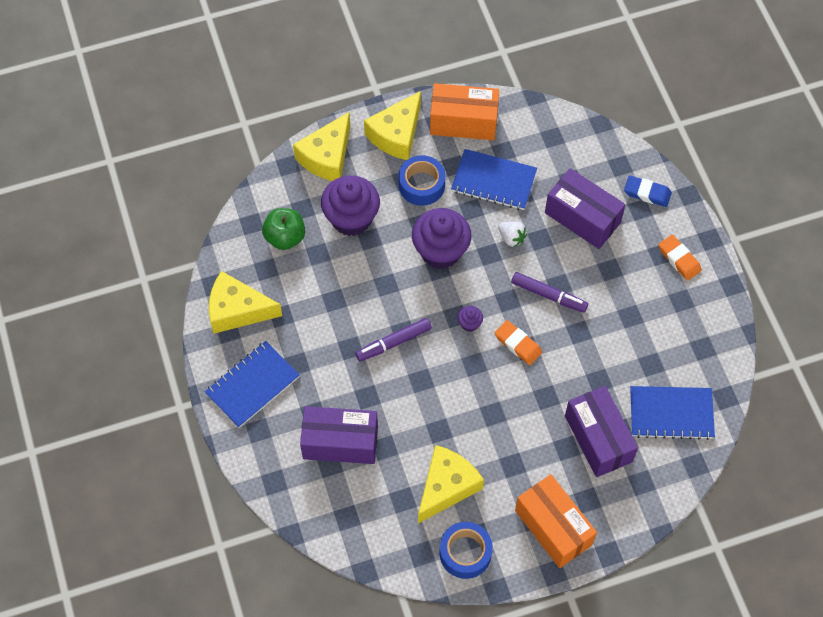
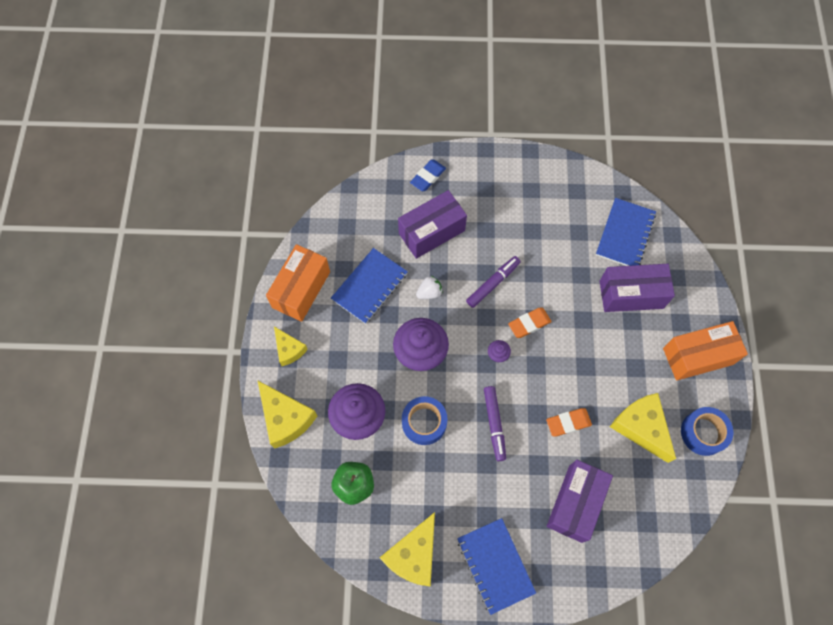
camera: 70 degrees left, 5 degrees up
yellow cheese [364,91,421,160] -> yellow cheese [274,327,308,366], size x0.60
blue tape [399,155,446,206] -> blue tape moved to [402,396,447,445]
orange eraser [658,235,702,281] -> orange eraser moved to [546,408,592,437]

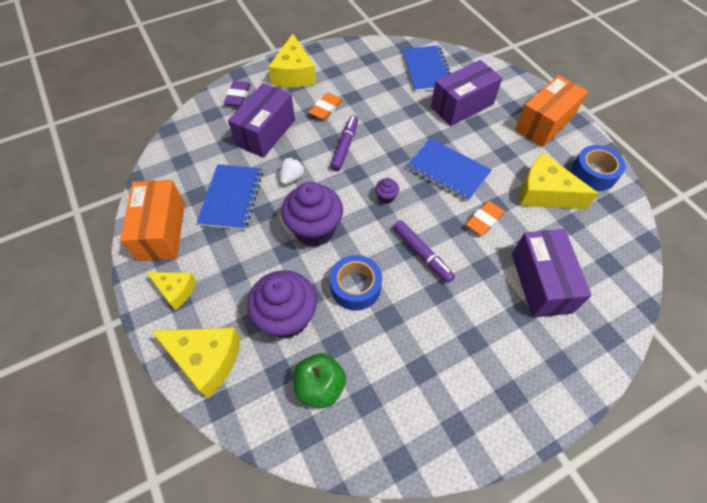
camera: 30 degrees left, 10 degrees down
yellow cheese [380,512,435,586] -> yellow cheese moved to [268,34,316,87]
blue eraser [410,160,446,191] -> purple eraser [224,81,251,106]
blue notebook [457,518,536,615] -> blue notebook moved to [407,139,492,201]
orange eraser [508,308,552,338] -> orange eraser moved to [308,93,343,120]

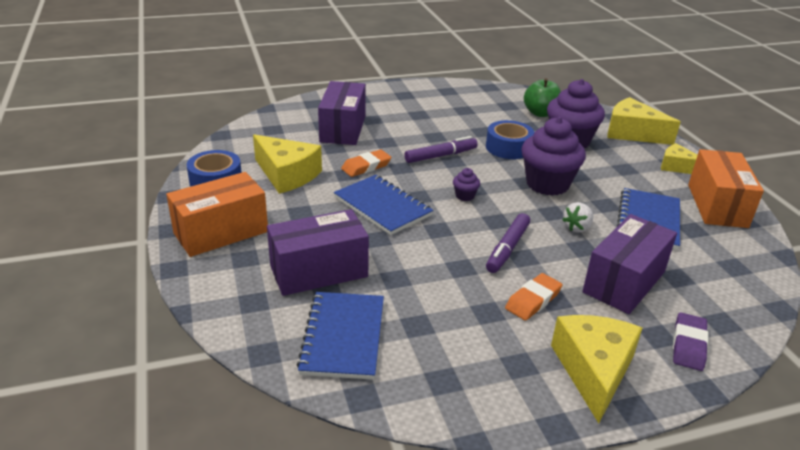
camera: 170 degrees left, 25 degrees down
purple marker [393,220,455,283] -> purple marker turned 90 degrees clockwise [404,136,478,163]

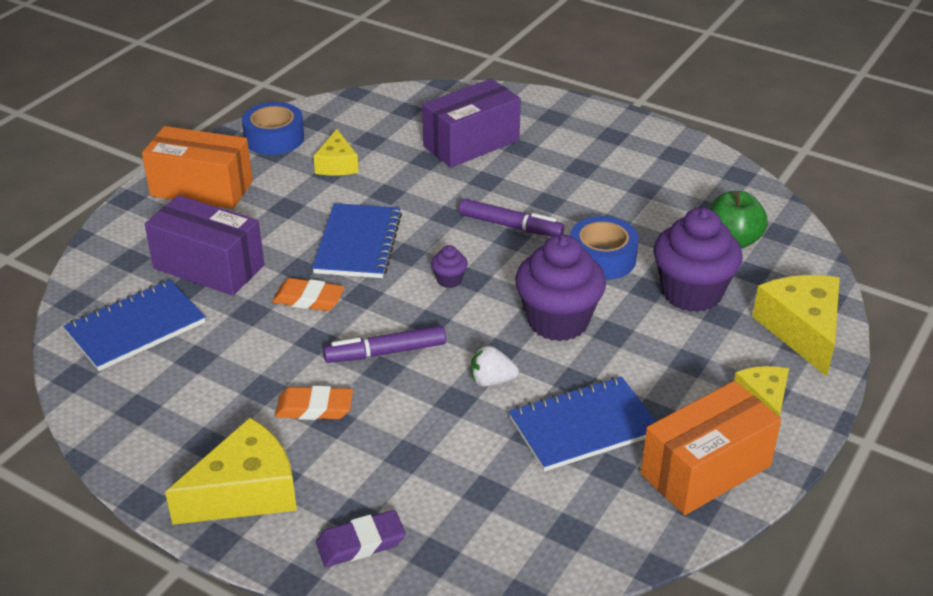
camera: 50 degrees right, 5 degrees up
yellow cheese [253,134,322,194] -> yellow cheese [313,129,359,176], size x0.60
orange eraser [341,149,391,177] -> orange eraser moved to [272,278,345,311]
purple box [582,214,677,314] -> none

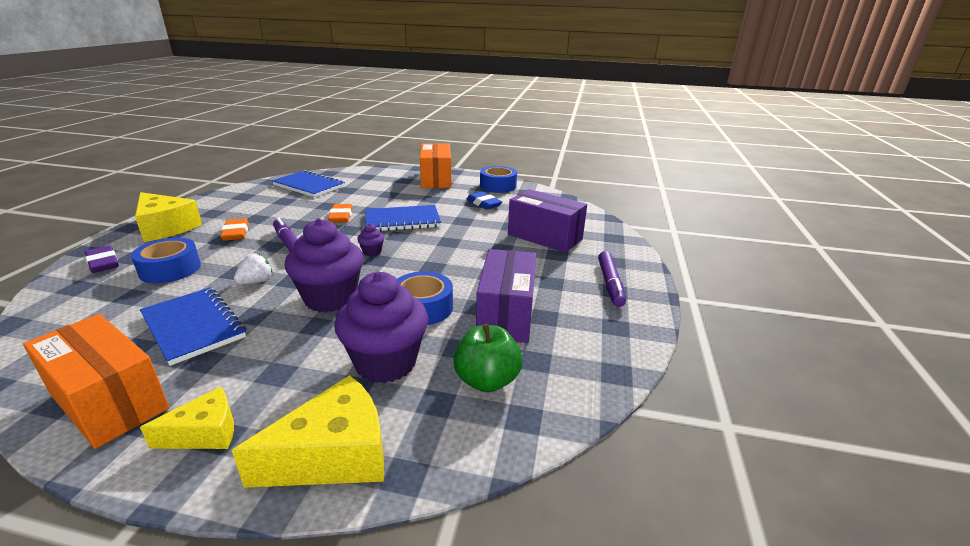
camera: 70 degrees right, 10 degrees down
purple box [145,195,264,296] -> purple box moved to [476,249,536,343]
yellow cheese [313,129,359,176] -> blue eraser [467,192,502,210]
purple marker [459,199,564,237] -> purple marker moved to [598,251,626,307]
white strawberry [471,345,519,386] -> white strawberry turned 60 degrees clockwise [234,253,273,284]
none -> blue tape [131,238,201,283]

